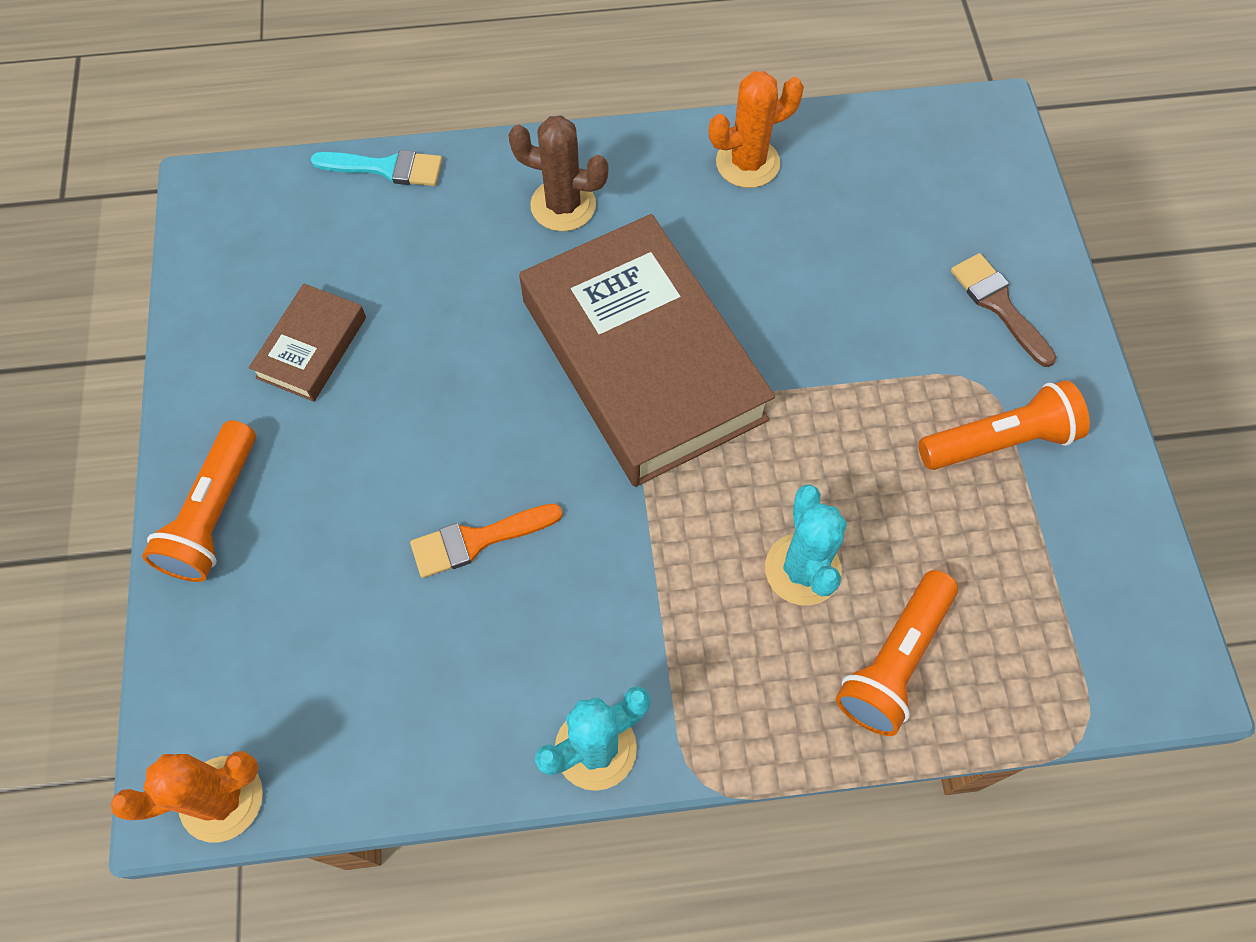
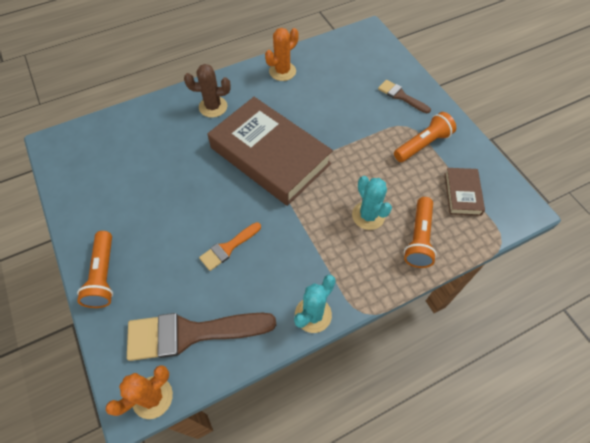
camera: 20 degrees left, 5 degrees down
brown book [249,283,366,402] -> brown book moved to [444,168,485,216]
turquoise brush [311,150,442,186] -> none
none -> brown brush [127,313,276,361]

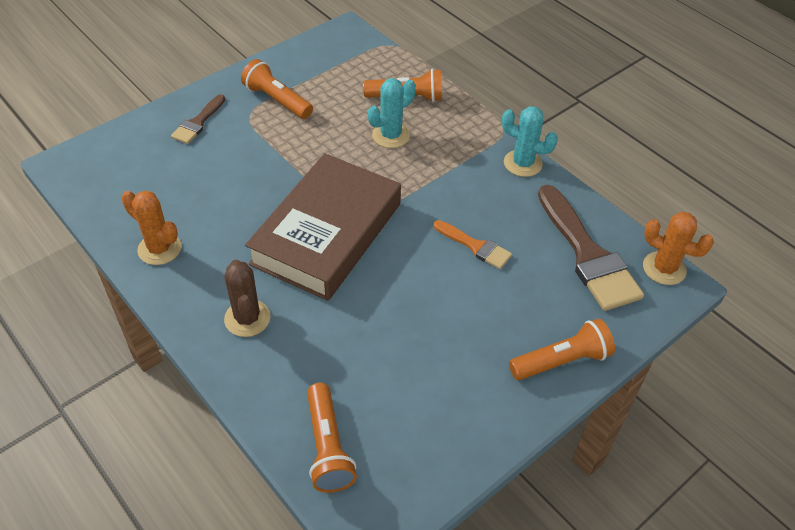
camera: 105 degrees left, 10 degrees down
brown book [444,168,485,216] -> none
none -> orange flashlight [307,383,357,493]

